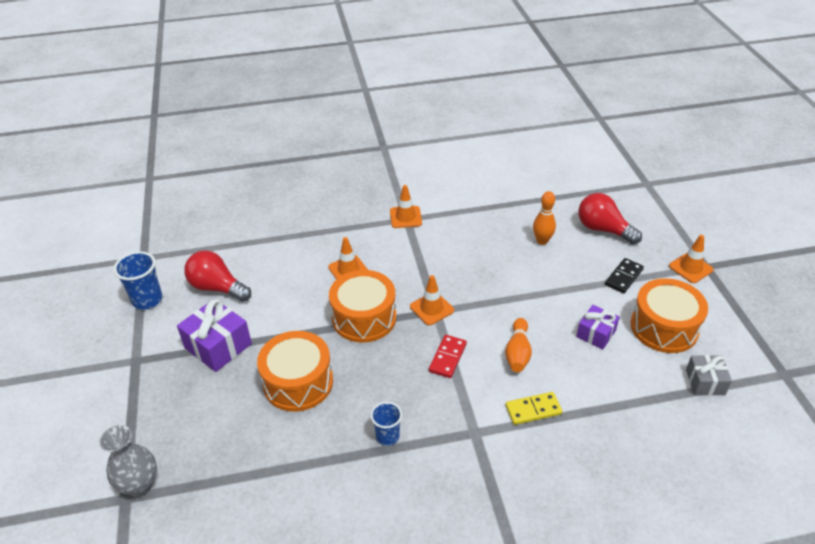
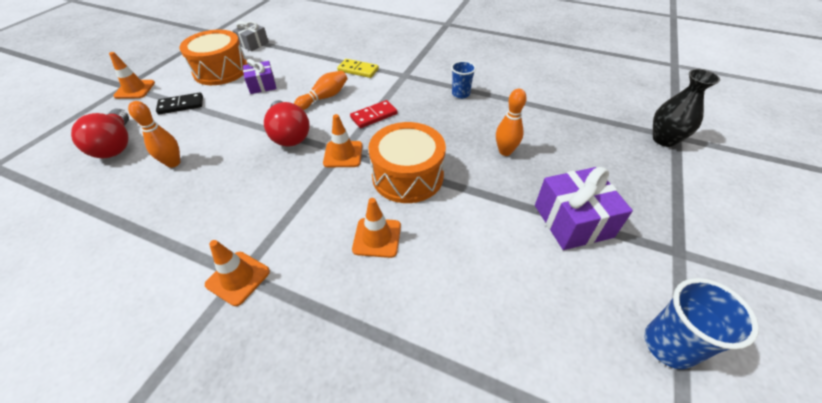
camera: 145 degrees left, 5 degrees up
grey vase [100,425,157,497] -> black vase [653,69,720,147]
red light bulb [184,250,251,302] -> red light bulb moved to [264,100,310,146]
orange drum [257,331,333,412] -> orange bowling pin [496,89,527,156]

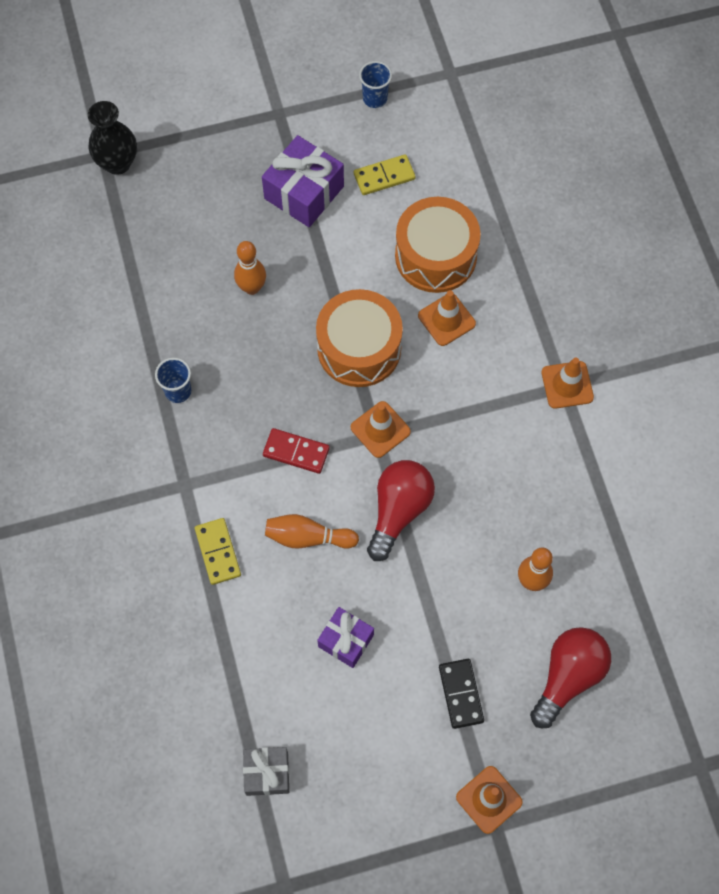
camera: 130 degrees left, 20 degrees up
black domino [156,92,203,115] -> black domino turned 45 degrees clockwise [439,659,484,729]
orange drum [179,30,248,85] -> orange drum moved to [395,197,481,293]
blue cup [644,278,759,369] -> blue cup [359,61,392,108], size x0.66
none -> yellow domino [354,154,416,195]

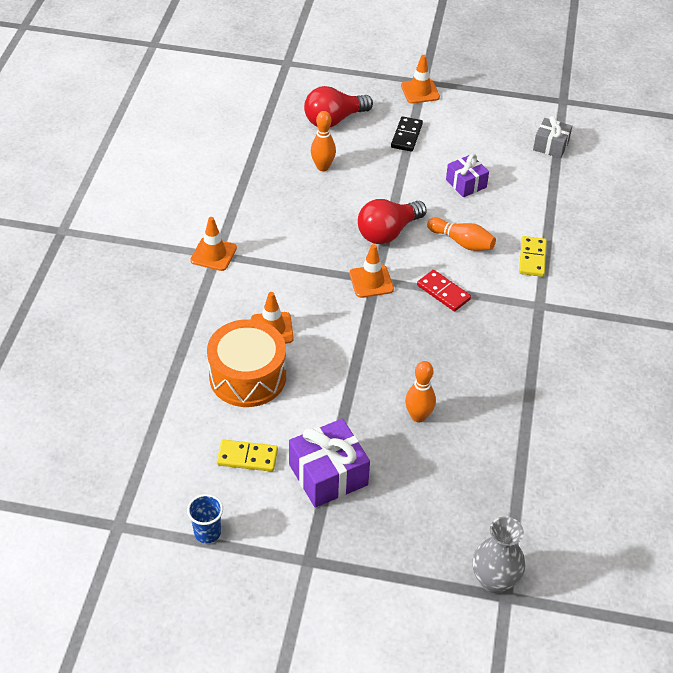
camera: 155 degrees left, 20 degrees down
black vase [88,101,137,175] -> grey vase [473,516,525,594]
blue cup [155,358,191,403] -> none
orange drum [316,289,403,387] -> none

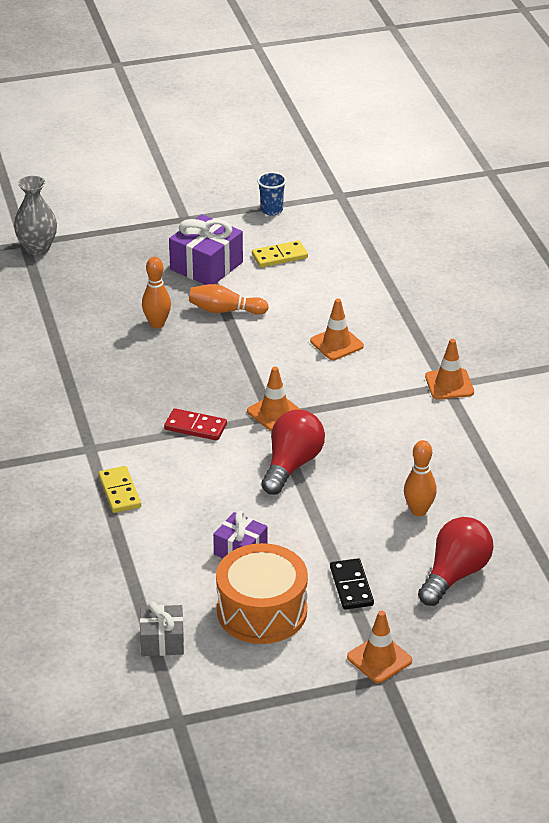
camera: 155 degrees right, 10 degrees down
orange drum [207,319,286,407] -> orange drum moved to [216,543,308,644]
orange bowling pin [427,217,496,251] -> orange bowling pin moved to [189,284,269,315]

